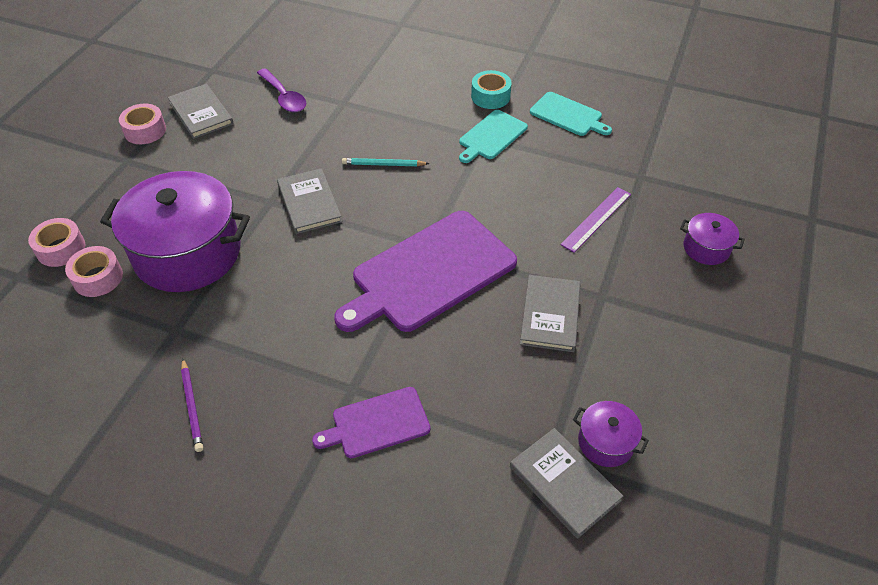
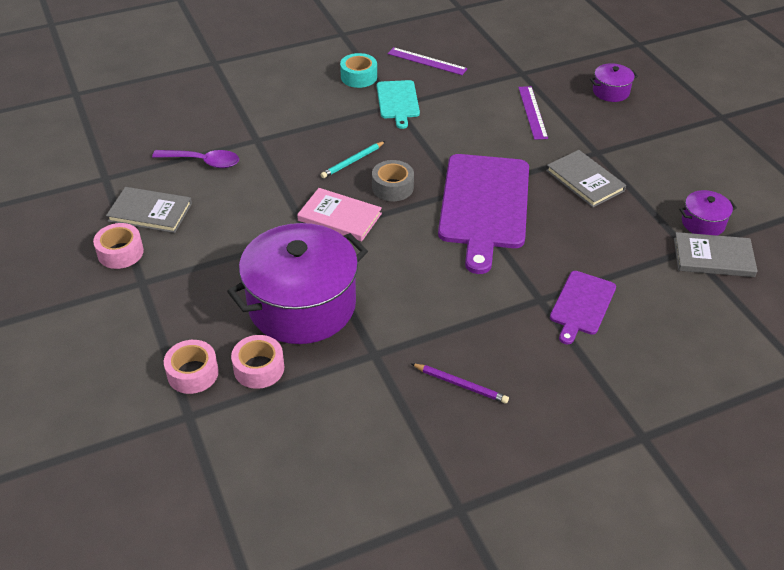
camera: 45 degrees left, 5 degrees down
grey book [277,168,342,234] -> pink book [297,188,382,241]
turquoise cutting board [530,92,612,136] -> purple ruler [388,47,468,75]
none -> grey tape [372,160,414,201]

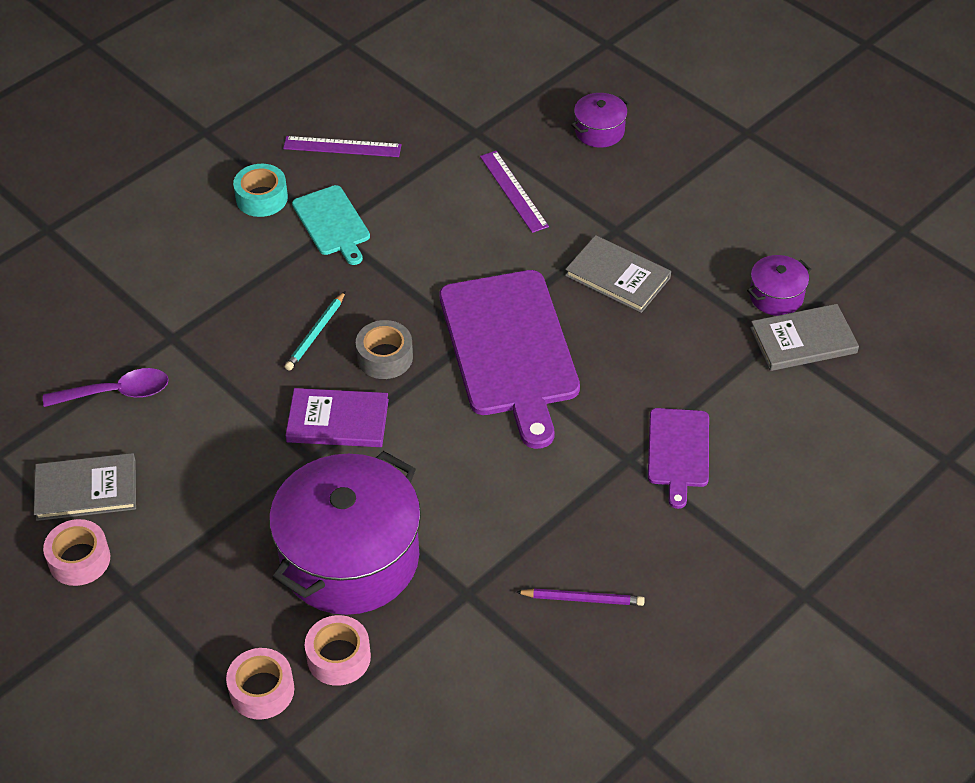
camera: 20 degrees left, 5 degrees up
pink book [297,188,382,241] -> purple book [285,388,389,447]

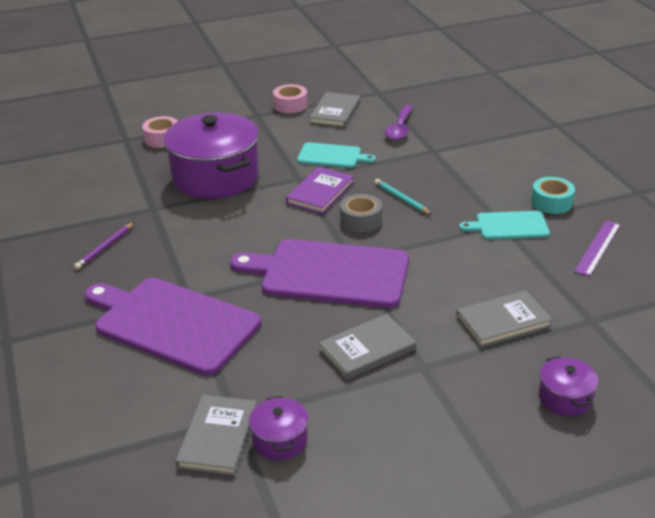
camera: 115 degrees right, 15 degrees down
pink tape [305,615,371,686] -> none
purple ruler [480,151,549,233] -> grey book [456,290,553,347]
purple cutting board [648,408,709,509] -> purple cutting board [84,278,261,376], size x1.92
none -> turquoise cutting board [297,142,376,168]

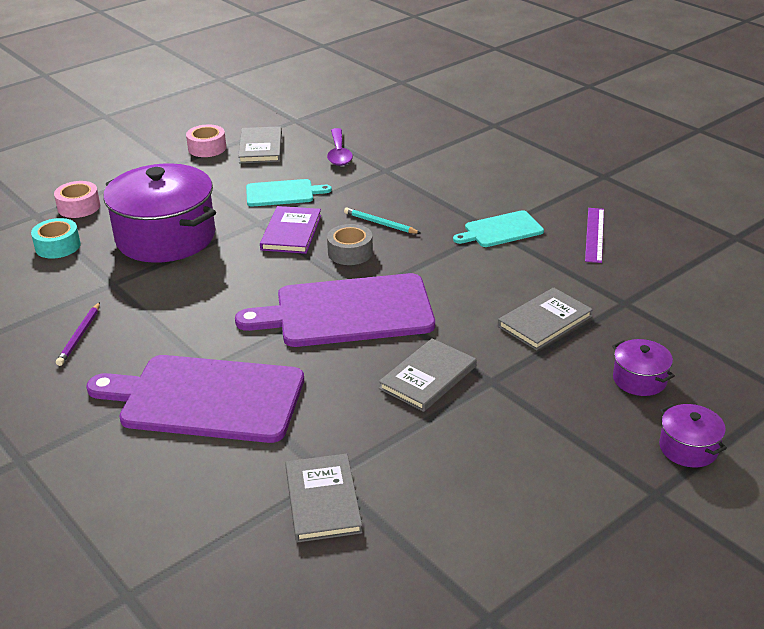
camera: 20 degrees left, 0 degrees up
purple pot [249,396,308,460] -> purple pot moved to [659,404,727,468]
turquoise tape [531,177,575,214] -> turquoise tape moved to [31,218,81,258]

